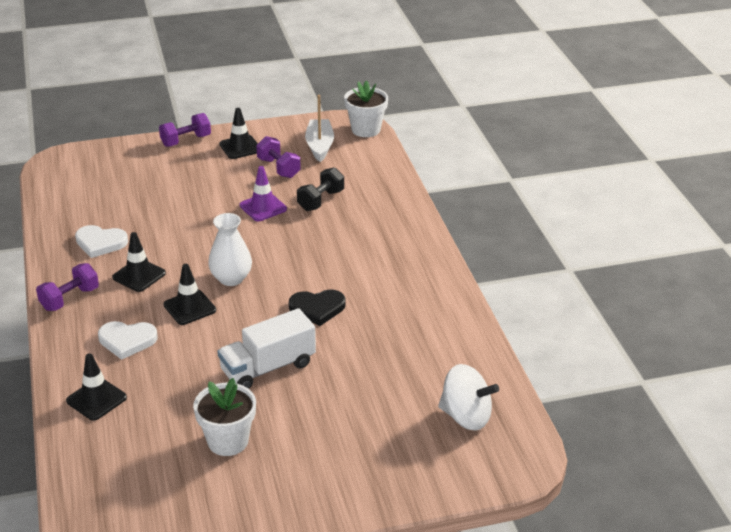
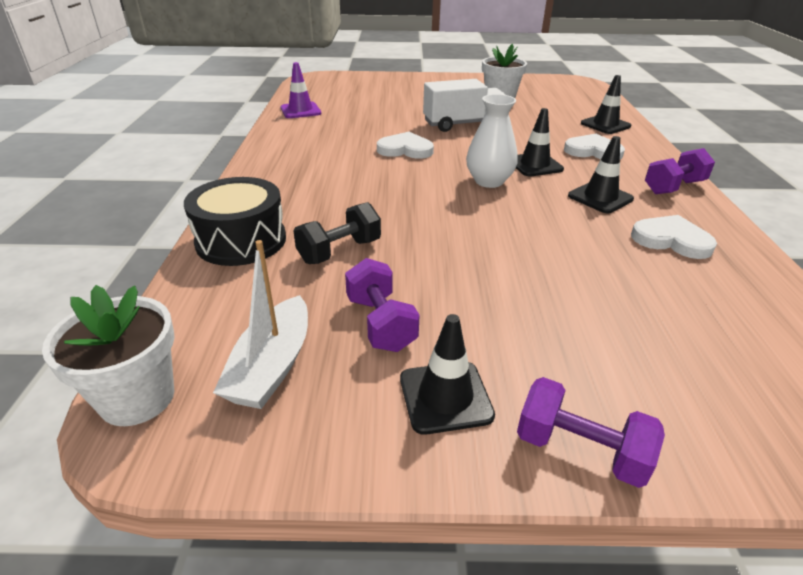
camera: 165 degrees left, 0 degrees up
purple dumbbell [159,113,211,147] -> purple dumbbell turned 45 degrees clockwise [517,377,665,488]
purple traffic cone [239,166,287,221] -> purple traffic cone moved to [280,62,321,118]
black heart [289,289,346,326] -> white heart [377,132,434,159]
white spinning top [438,364,499,430] -> none
none -> black drum [184,177,286,266]

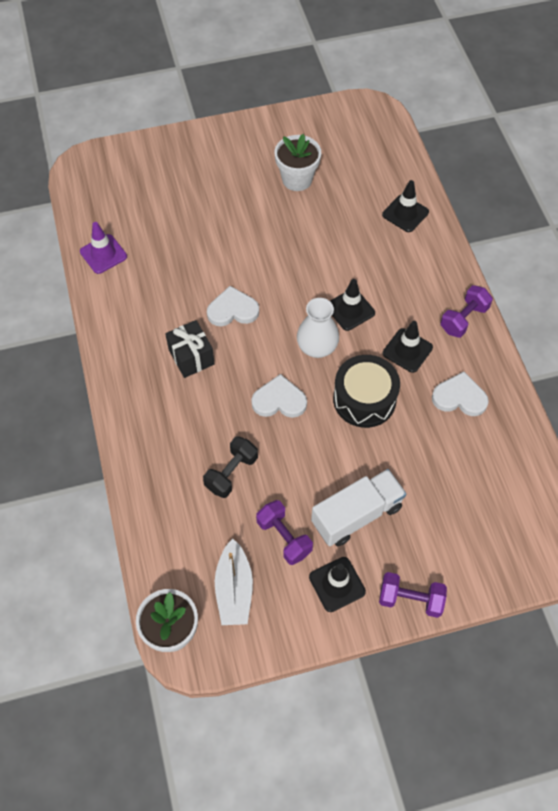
camera: 15 degrees left, 25 degrees up
black drum [184,177,286,266] -> black drum moved to [333,355,400,428]
white truck [423,79,506,132] -> white truck moved to [311,469,406,546]
white heart [564,134,625,159] -> white heart moved to [251,374,307,418]
none -> black gift [165,320,215,378]

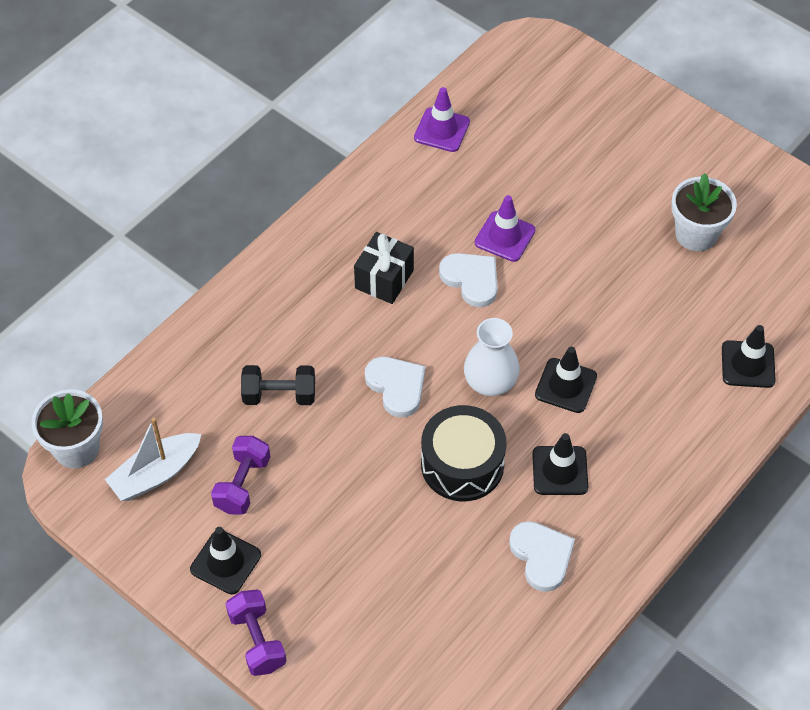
camera: 55 degrees right, 5 degrees down
white truck [311,469,406,546] -> none
purple dumbbell [440,285,493,338] -> none
none -> purple traffic cone [475,195,536,262]

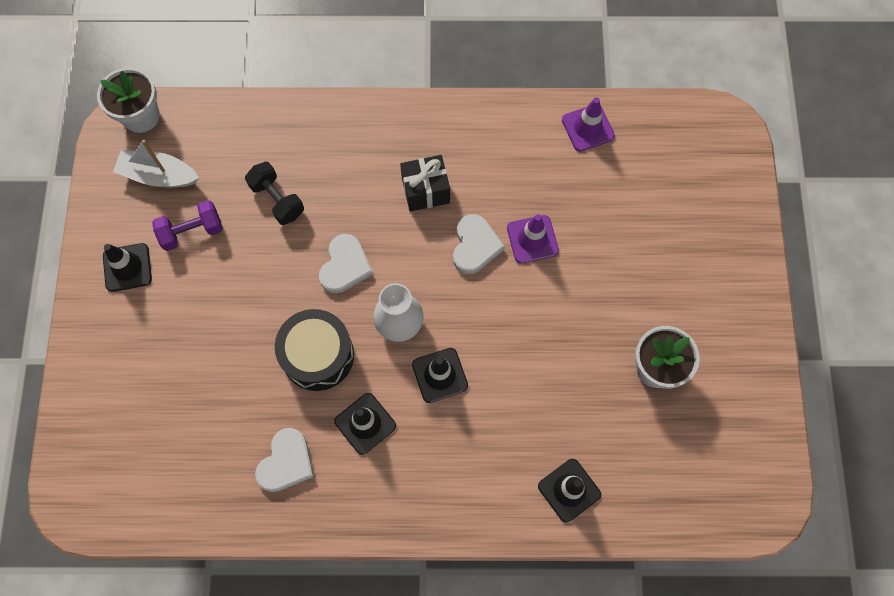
camera: 50 degrees right, 15 degrees up
purple dumbbell [226,590,286,676] -> none

